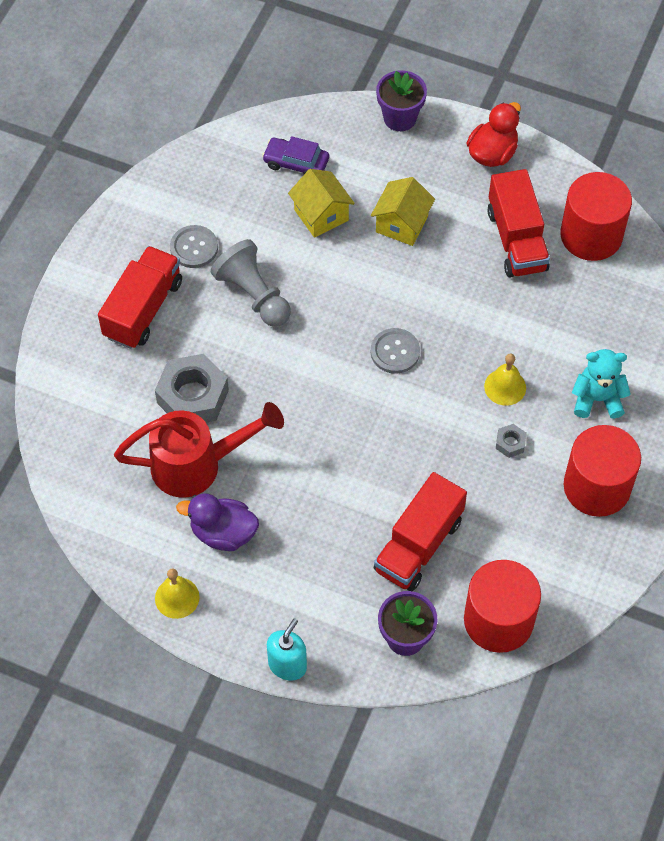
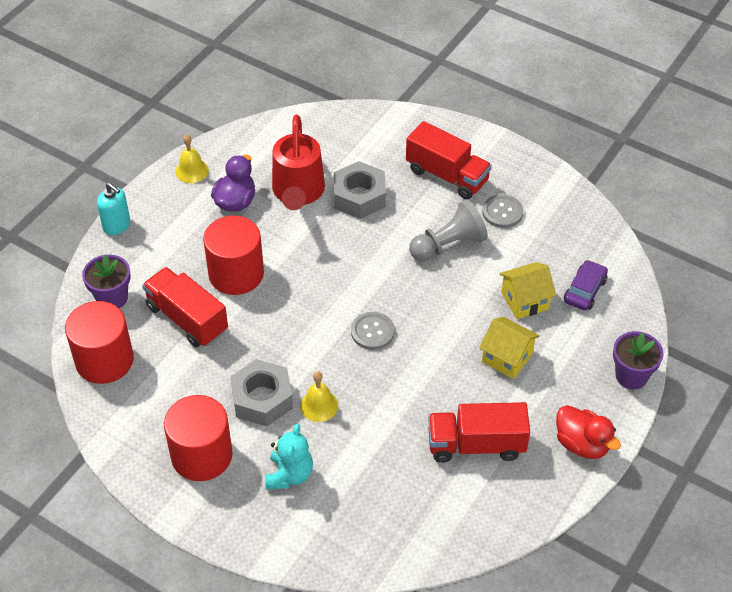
camera: 100 degrees right, 10 degrees down
grey nut [496,424,527,458] -> grey nut [230,359,293,426], size x2.26
red cylinder [560,172,632,261] -> red cylinder moved to [203,216,264,295]

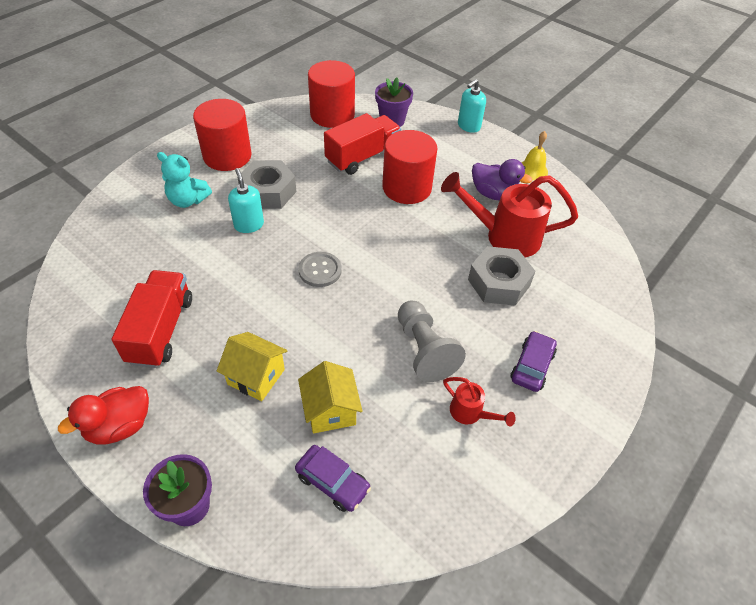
camera: 95 degrees right, 0 degrees up
yellow bell [300,371,338,422] -> turquoise soap dispenser [228,168,264,233]
red truck [406,121,492,199] -> purple car [510,331,557,392]
yellow house [479,317,540,379] -> yellow house turned 75 degrees clockwise [217,332,287,401]
grey button [482,194,523,228] -> red watering can [443,377,516,427]

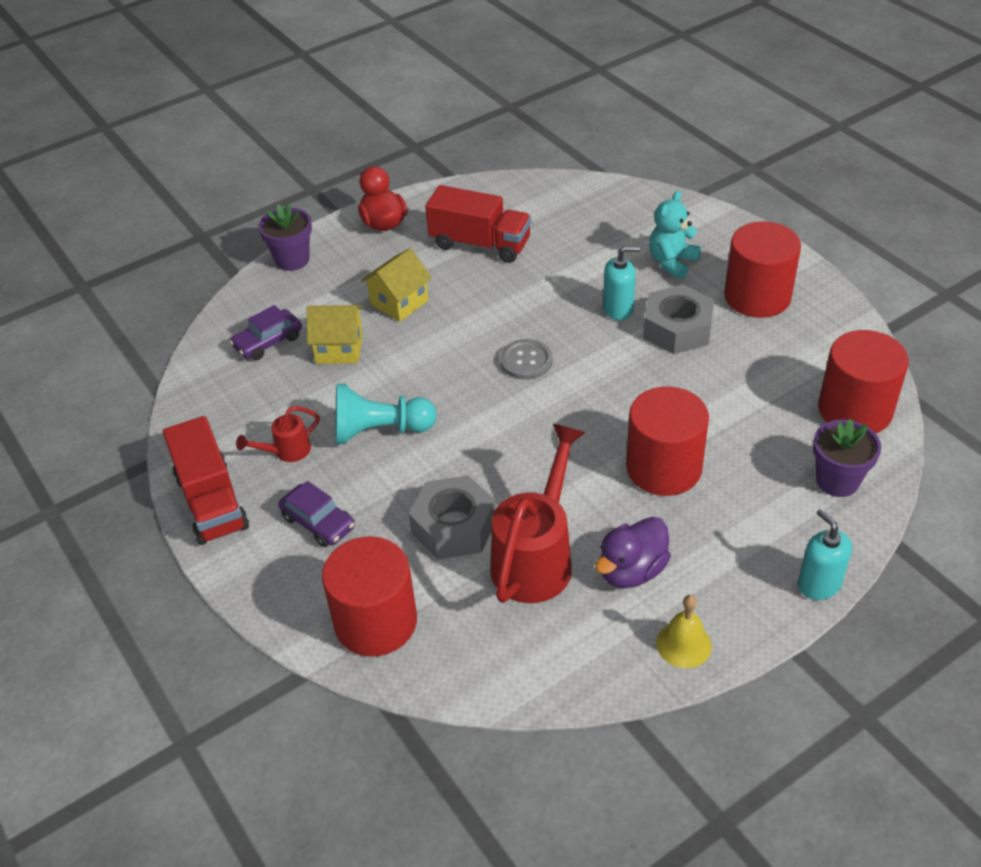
camera: 110 degrees right, 5 degrees down
red truck [324,113,401,175] -> red truck moved to [163,416,249,545]
grey pawn [398,300,466,382] -> turquoise pawn [336,384,437,444]
none -> red cylinder [322,536,417,657]

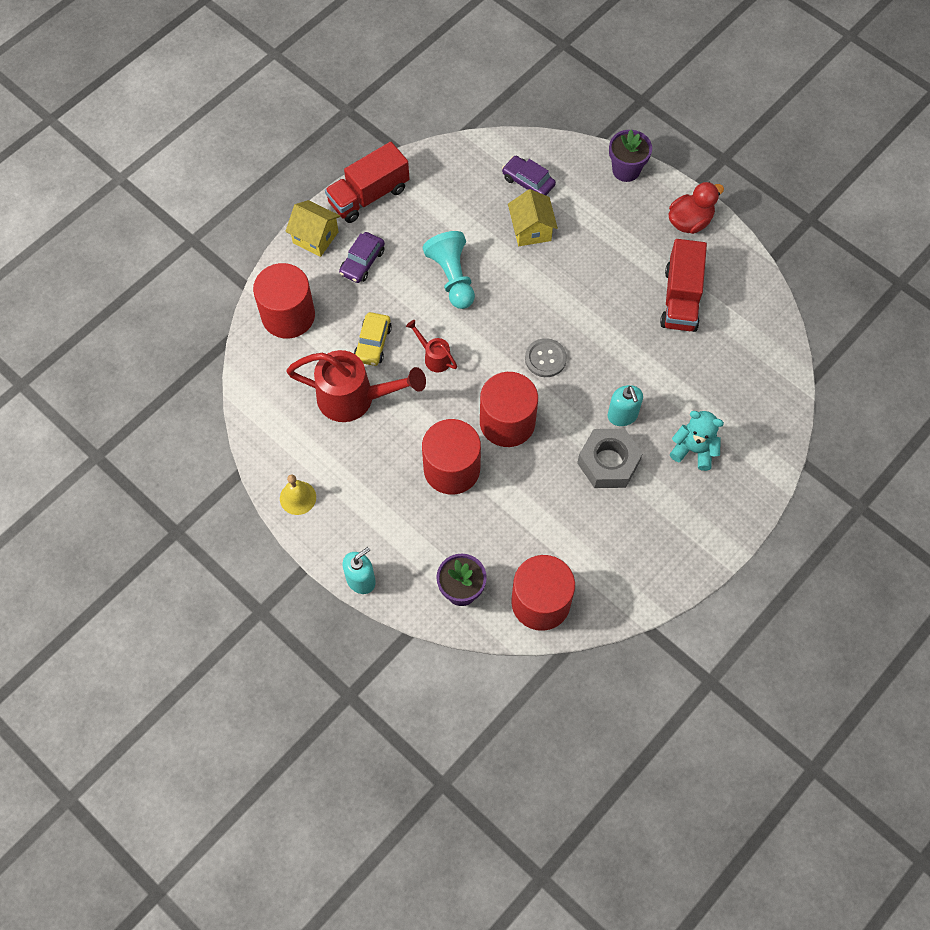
camera: 75 degrees right, 20 degrees up
red watering can [236,406,320,462] -> red watering can moved to [406,320,457,372]
yellow house [361,248,432,322] -> yellow house moved to [285,200,340,257]
grey nut [409,475,496,559] -> yellow car [354,312,392,366]
purple duck [595,517,671,588] -> none
red cylinder [724,222,801,318] -> red cylinder moved to [480,372,538,447]

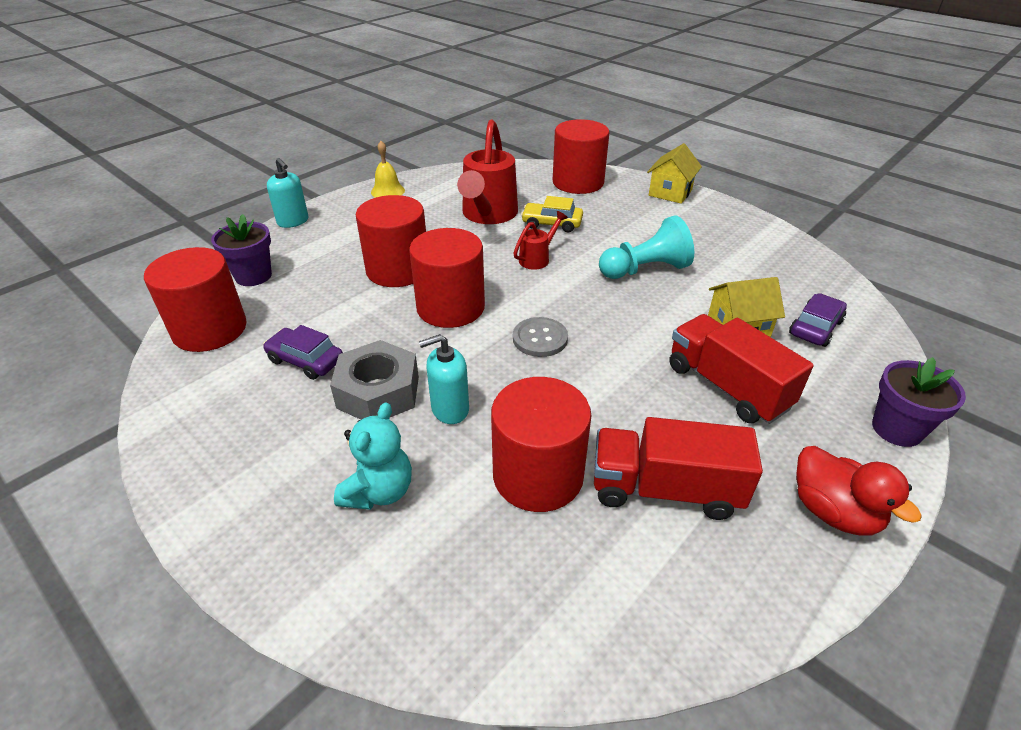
camera: 90 degrees right, 25 degrees down
red truck [325,142,409,223] -> red truck moved to [669,314,814,424]
purple car [339,232,385,283] -> purple car moved to [263,325,343,380]
none -> red cylinder [491,377,591,512]

